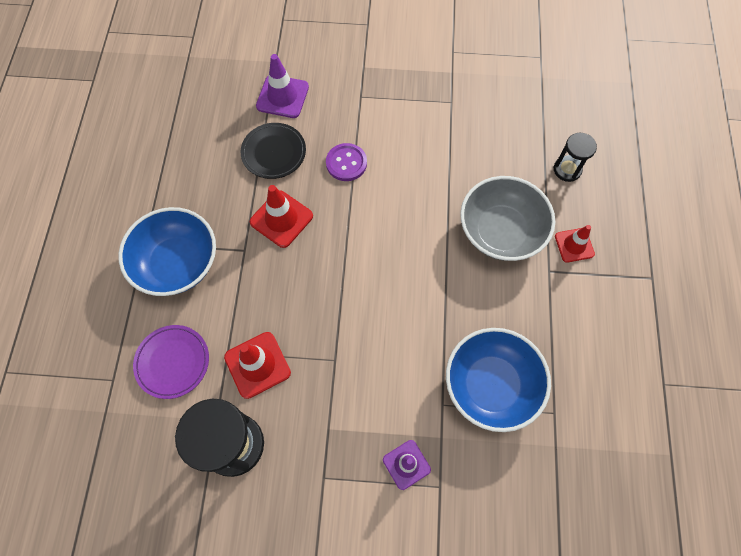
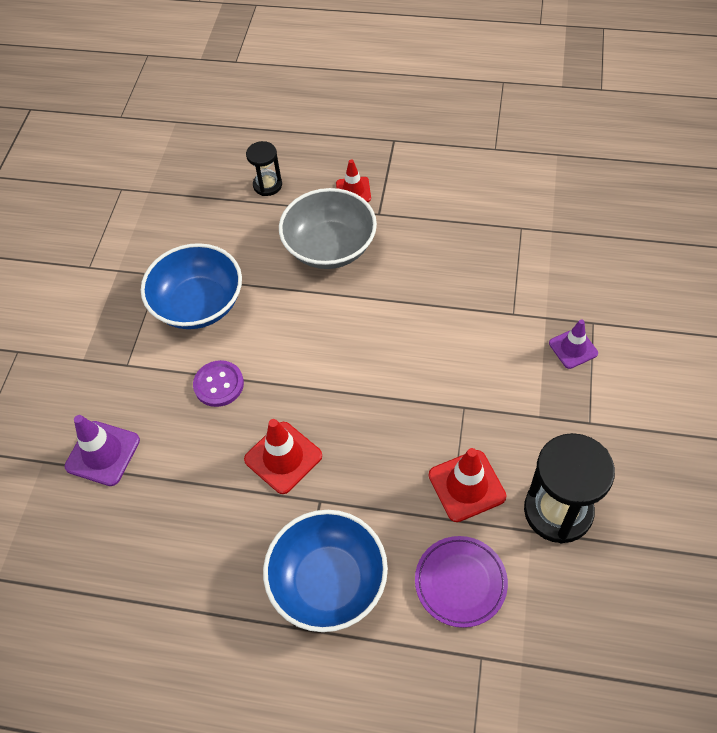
camera: 80 degrees left, 10 degrees down
black plate [240,123,306,179] -> none
blue bowl [446,328,551,432] -> blue bowl moved to [141,243,242,329]

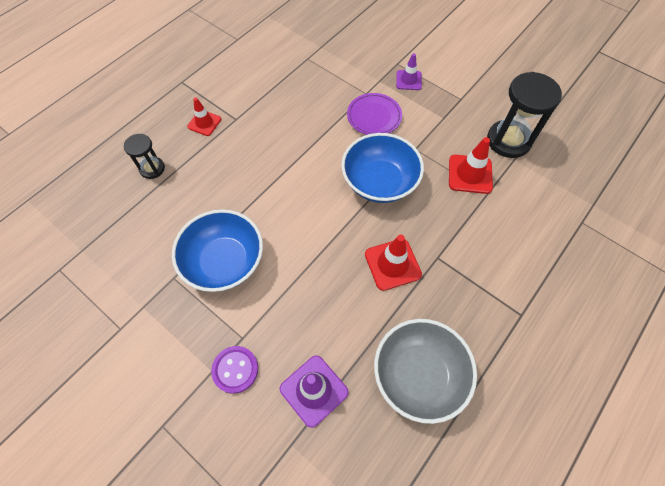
camera: 65 degrees left, 5 degrees up
purple button [193,360,244,407] -> purple button moved to [211,346,258,394]
blue bowl [263,510,388,632] -> blue bowl moved to [341,133,424,203]
grey bowl [279,188,377,269] -> grey bowl moved to [374,319,477,424]
purple plate [415,536,508,628] -> purple plate moved to [347,93,402,135]

